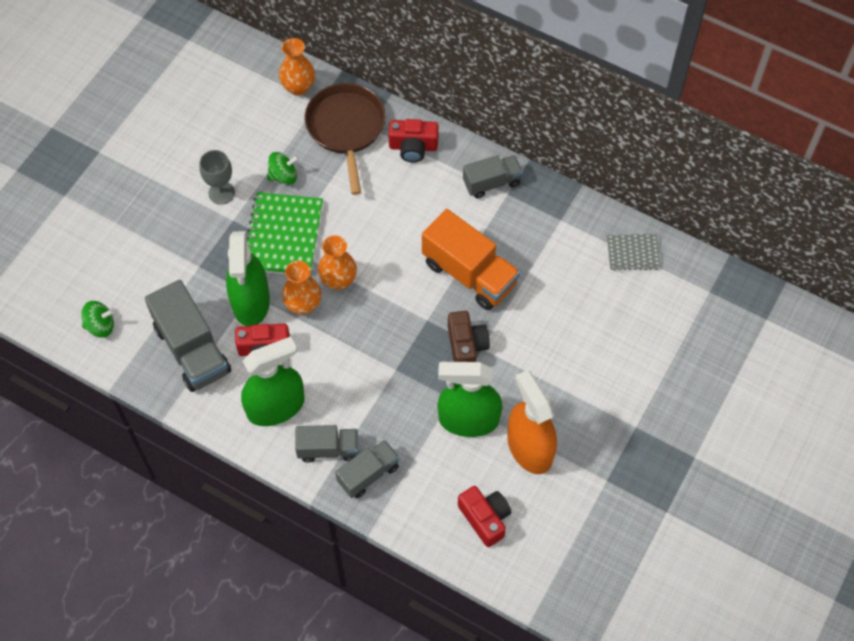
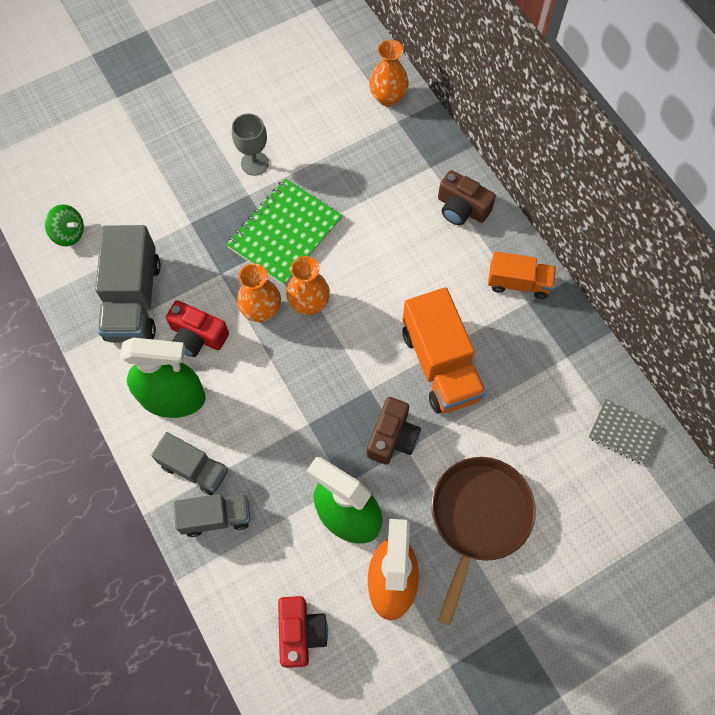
camera: 30 degrees right, 5 degrees up
green spray bottle [226,231,270,326] -> none
green spinning top [267,152,299,185] -> none
brown pan [304,83,386,195] -> brown pan moved to [431,457,536,625]
red camera [388,119,439,163] -> brown camera [438,170,496,226]
grey truck [463,155,523,198] -> orange truck [488,251,556,299]

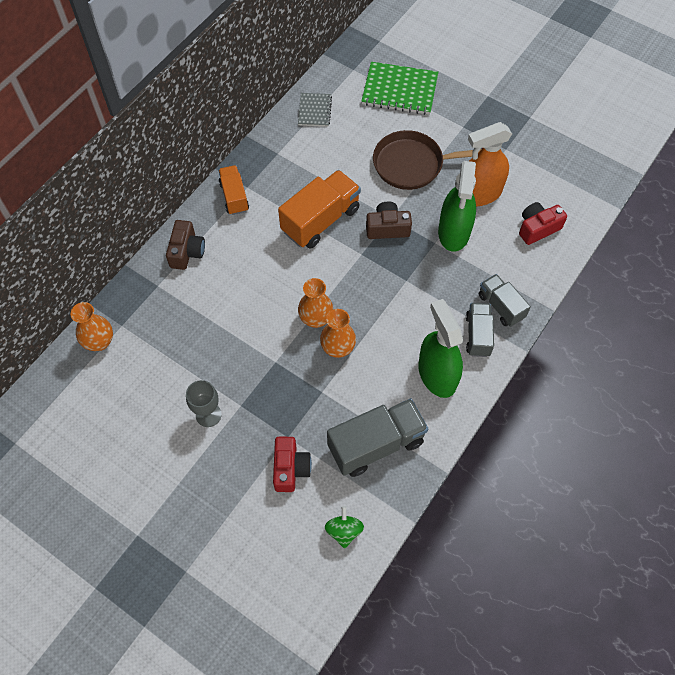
camera: 115 degrees left, 5 degrees down
red camera [166,300,229,357] -> red camera moved to [273,437,312,492]
green notebook [226,178,343,286] -> green notebook moved to [361,62,438,115]

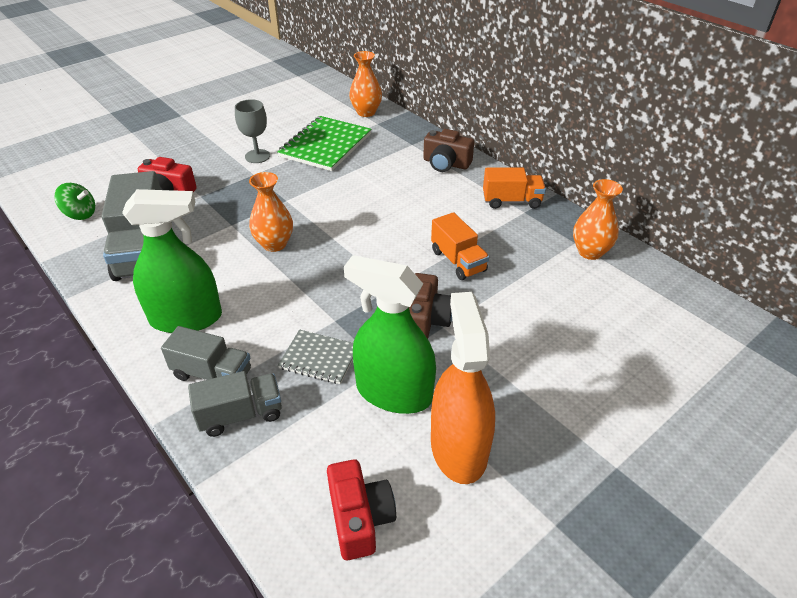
camera: 105 degrees right, 20 degrees down
orange truck [278,170,361,249] -> orange truck [431,212,489,280], size x0.60
grey notebook [298,93,332,127] -> grey notebook moved to [278,329,353,384]
orange vase [298,278,333,328] -> orange vase moved to [573,179,623,260]
green notebook [361,62,438,115] -> green notebook moved to [277,116,372,171]
brown pan [373,130,481,190] -> none

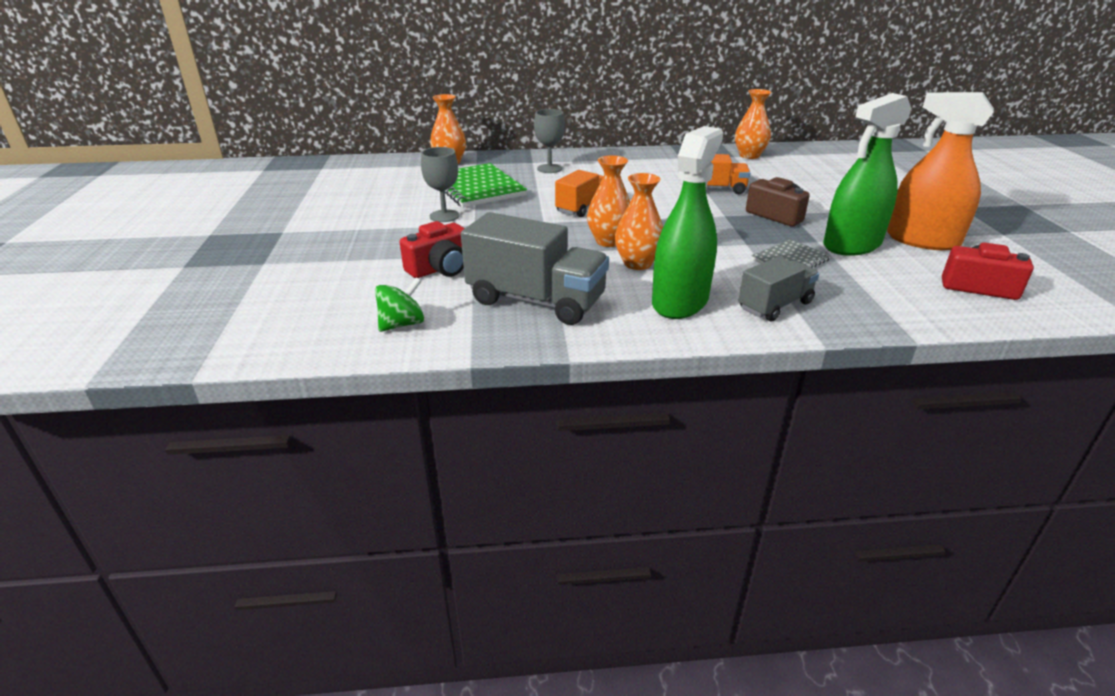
camera: 55 degrees left, 10 degrees down
grey truck [188,371,282,437] -> none
brown camera [423,129,474,172] -> none
orange truck [483,167,546,209] -> orange truck moved to [555,170,603,217]
none -> grey goblet [534,109,565,173]
none -> orange vase [615,173,663,270]

